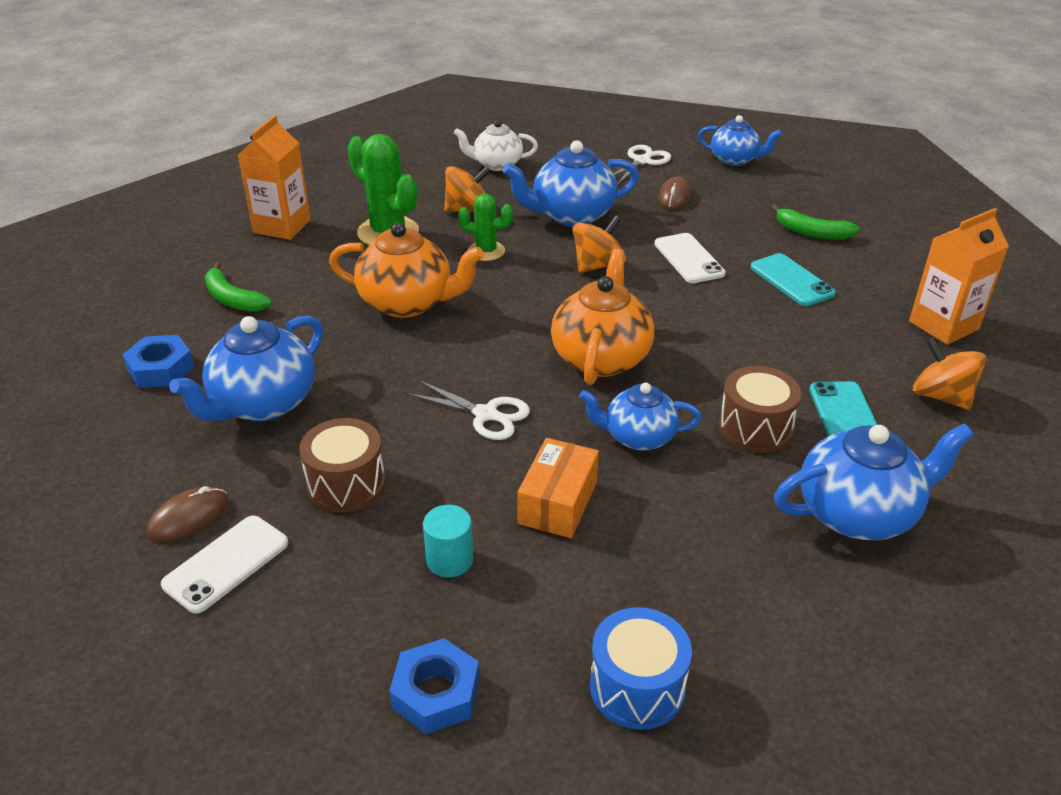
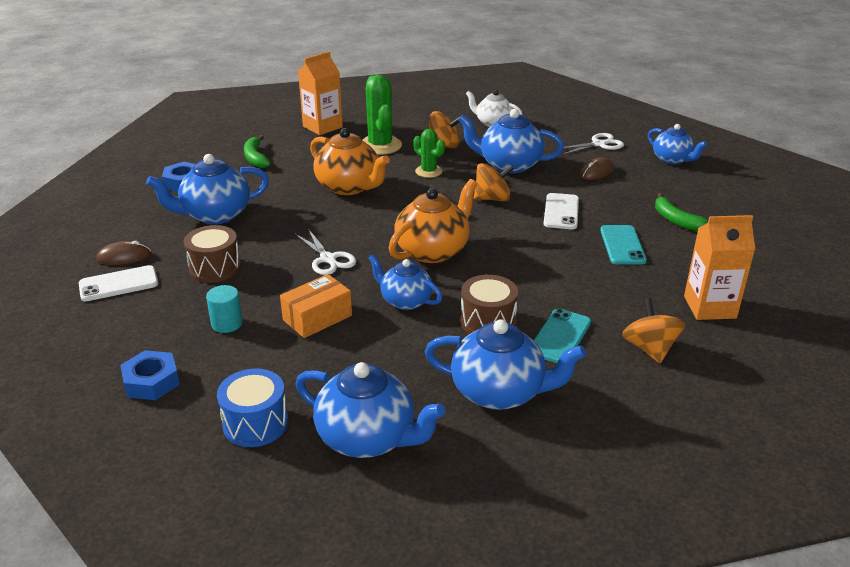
camera: 30 degrees right, 5 degrees down
none -> blue teapot [296,362,446,458]

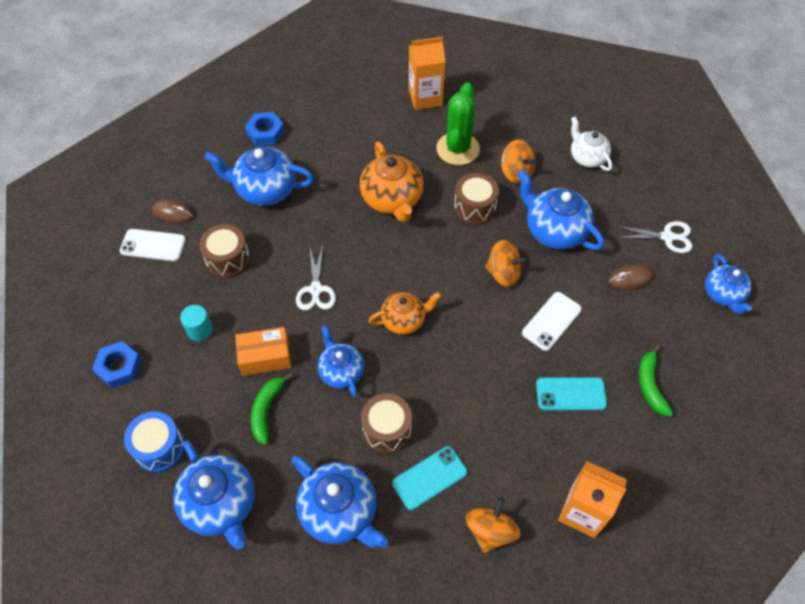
camera: 30 degrees right, 25 degrees up
green banana [244,135,271,168] -> green banana moved to [251,373,293,445]
orange teapot [389,179,477,263] -> orange teapot [368,292,441,335], size x0.64
green cactus [413,129,445,178] -> brown drum [454,173,499,225]
turquoise phone [600,225,647,265] -> turquoise phone turned 60 degrees clockwise [536,377,607,410]

